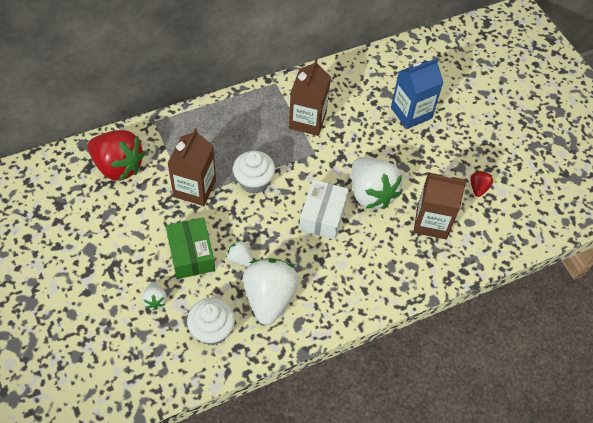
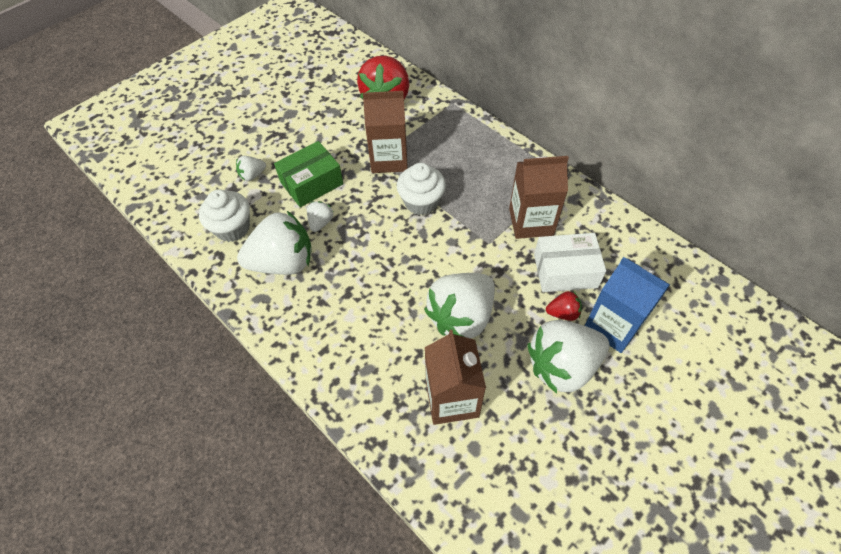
camera: 75 degrees right, 0 degrees up
white box [299,179,349,240] -> white box moved to [534,233,606,292]
red strawberry [470,171,493,197] -> red strawberry moved to [546,291,582,321]
none -> white strawberry [528,320,609,394]

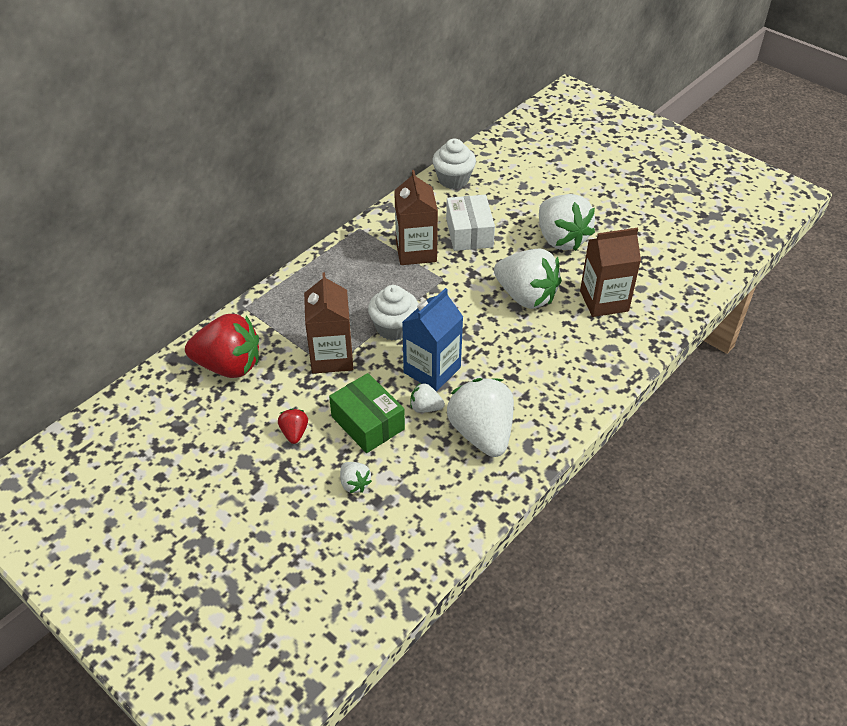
camera: 95 degrees left, 10 degrees down
white cupcake [199,190,250,242] -> white cupcake moved to [432,139,476,189]
red strawberry [546,291,582,321] -> red strawberry moved to [278,409,308,444]
blue carton [584,257,670,353] -> blue carton moved to [402,288,463,392]

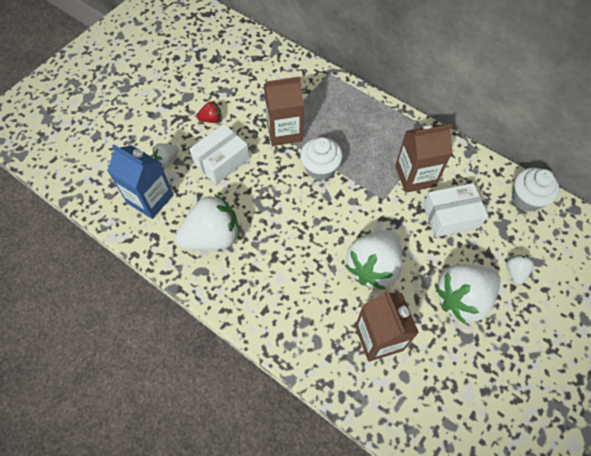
camera: 85 degrees right, 15 degrees up
red strawberry [185,314,259,378] -> none
green box [329,373,405,453] -> white box [189,124,250,184]
blue carton [402,288,463,392] -> blue carton moved to [107,144,174,219]
white strawberry [410,383,445,413] -> white strawberry moved to [506,255,534,285]

